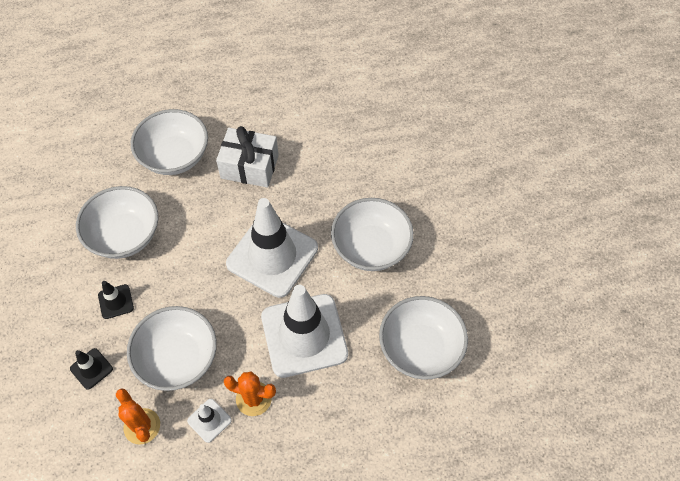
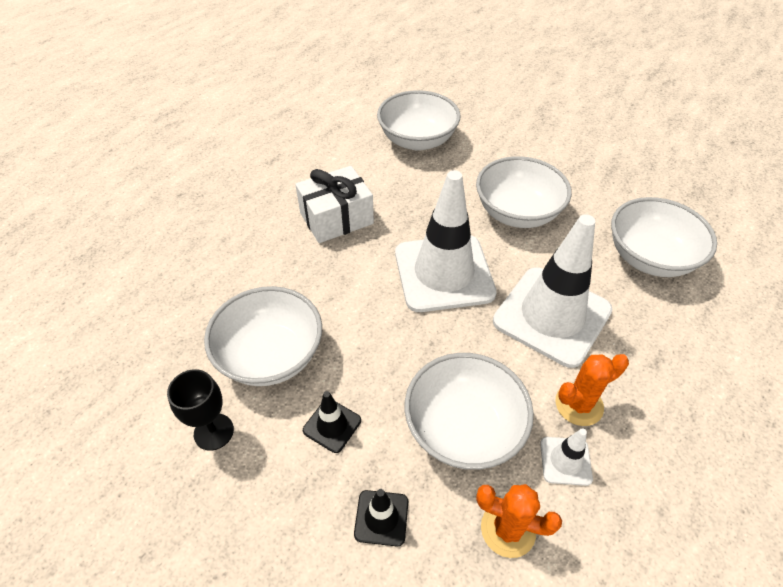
camera: 40 degrees left, 10 degrees down
white bowl [131,109,208,175] -> white bowl moved to [377,90,461,151]
none -> black goblet [167,369,234,451]

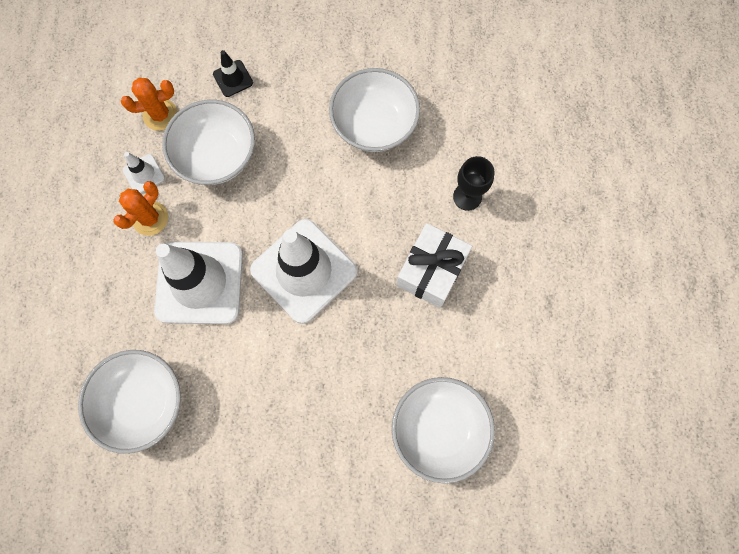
camera: 145 degrees right, 25 degrees up
black goblet [167,369,234,451] -> black goblet moved to [453,156,495,211]
black traffic cone [303,391,361,453] -> none
white bowl [476,156,572,228] -> none

